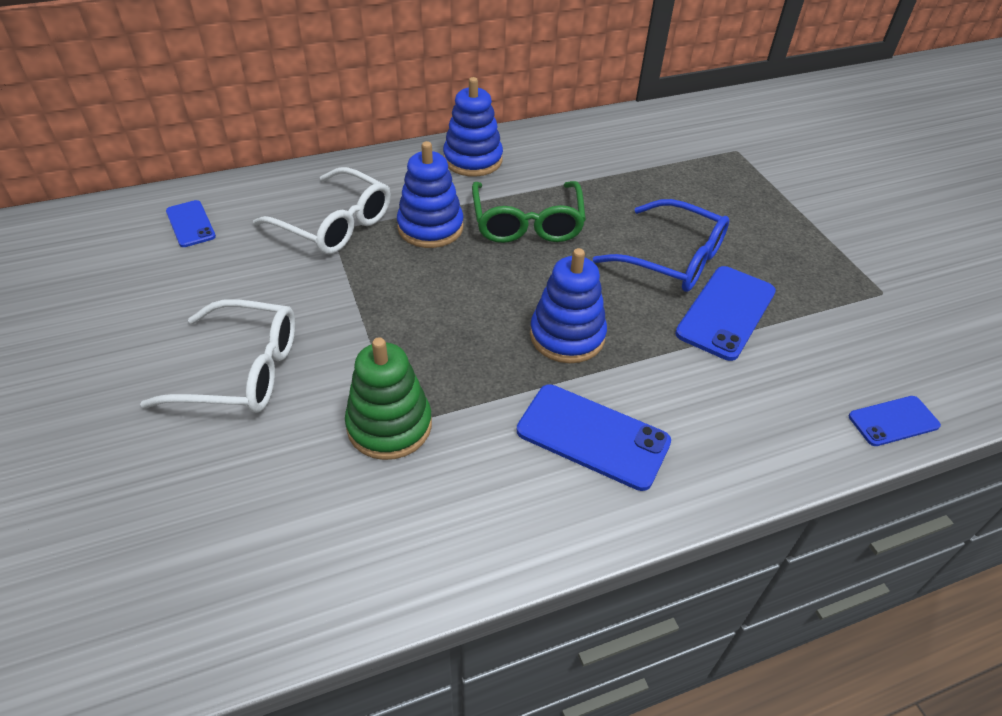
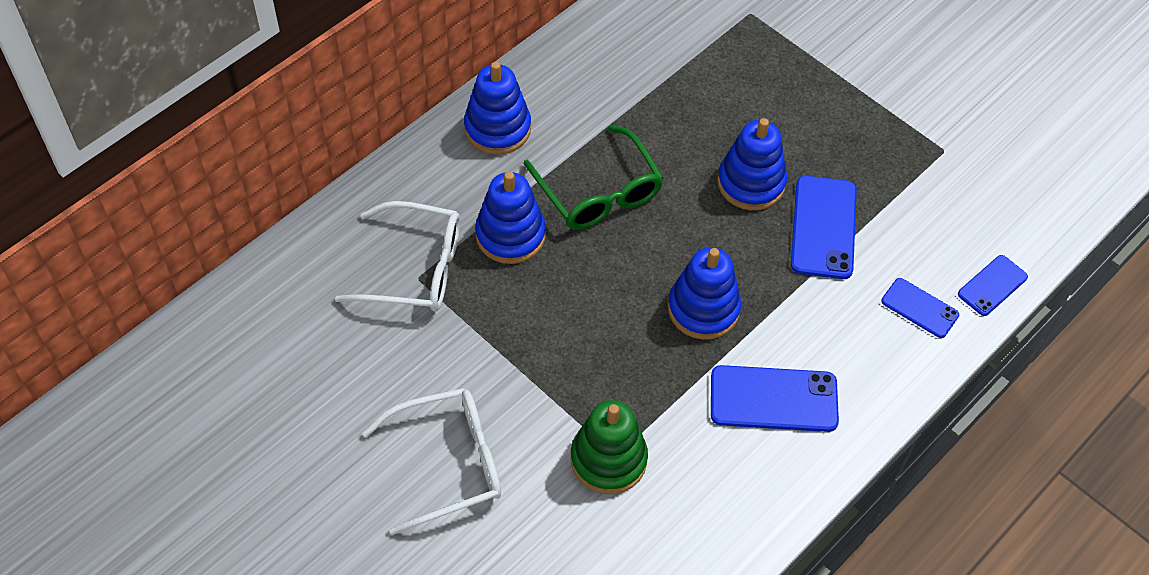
camera: 25 degrees left, 10 degrees up
blue phone [166,200,216,247] -> blue phone moved to [881,278,959,338]
blue glasses [593,199,729,292] -> blue stacking toy [717,118,787,210]

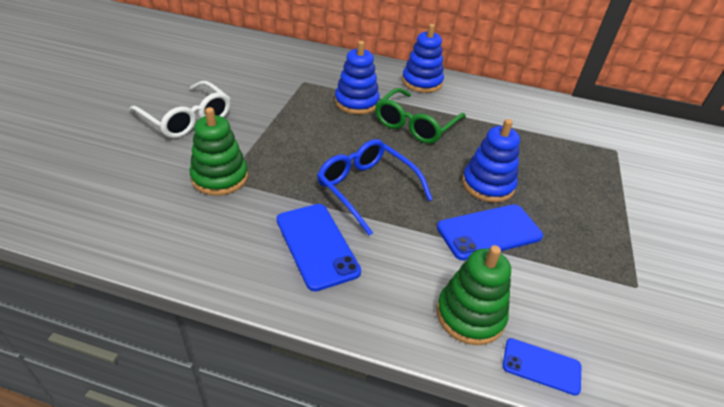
camera: 60 degrees right, 15 degrees down
white glasses [335,201,460,311] -> none
blue stacking toy [668,247,741,340] -> blue glasses [317,139,433,236]
blue phone [881,278,959,338] -> green stacking toy [437,245,511,345]

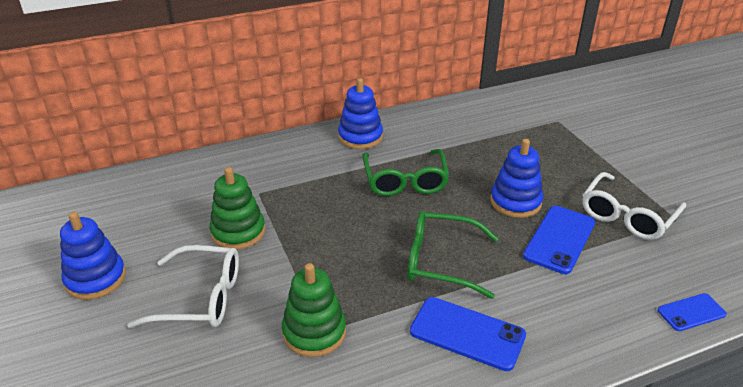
camera: 35 degrees left, 5 degrees down
blue glasses [317,139,433,236] -> green glasses [408,211,499,299]
blue stacking toy [335,41,380,115] -> blue stacking toy moved to [60,212,126,300]
green stacking toy [437,245,511,345] -> green stacking toy moved to [210,167,265,250]
none -> white glasses [582,172,686,240]

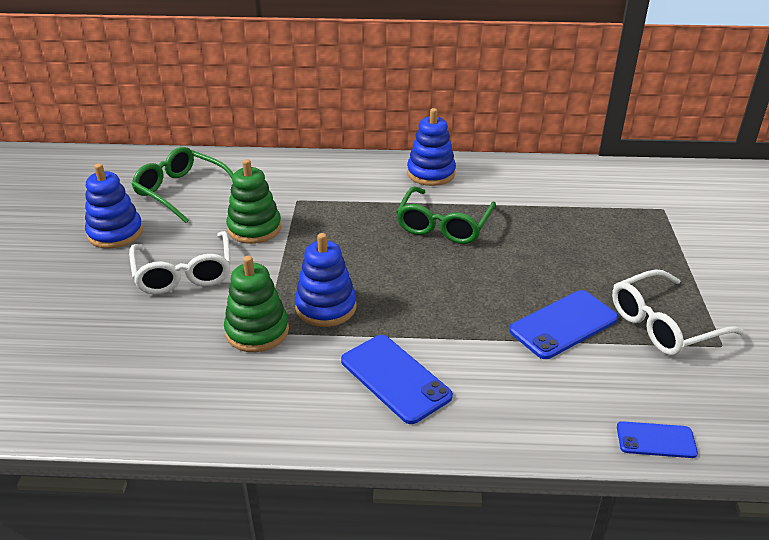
camera: 25 degrees right, 0 degrees up
white glasses [127,245,239,328] -> white glasses turned 45 degrees clockwise [129,231,231,294]
green glasses [408,211,499,299] -> green glasses moved to [131,147,233,223]
blue stacking toy [490,139,543,218] -> blue stacking toy moved to [295,233,357,327]

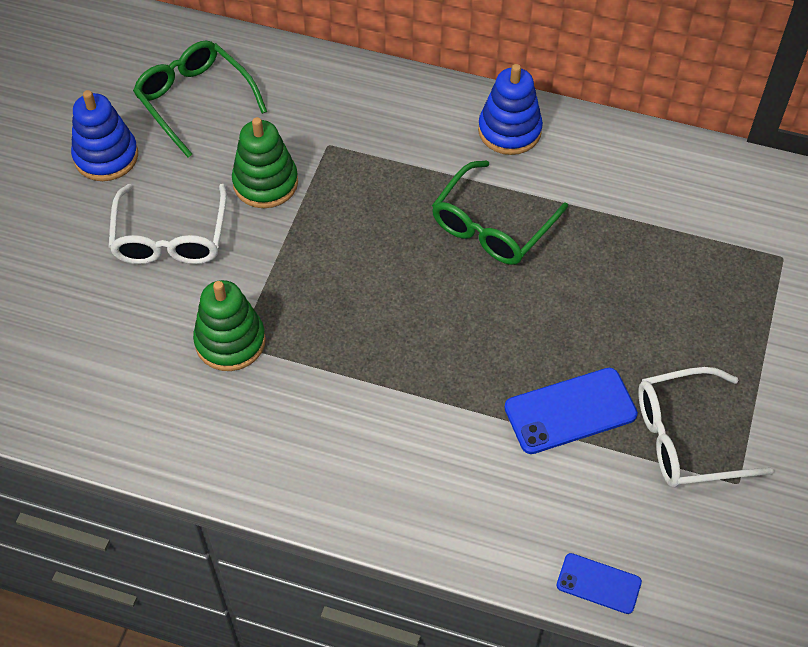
camera: 15 degrees right, 20 degrees up
blue stacking toy [295,233,357,327] -> none
blue phone [341,335,453,424] -> none

